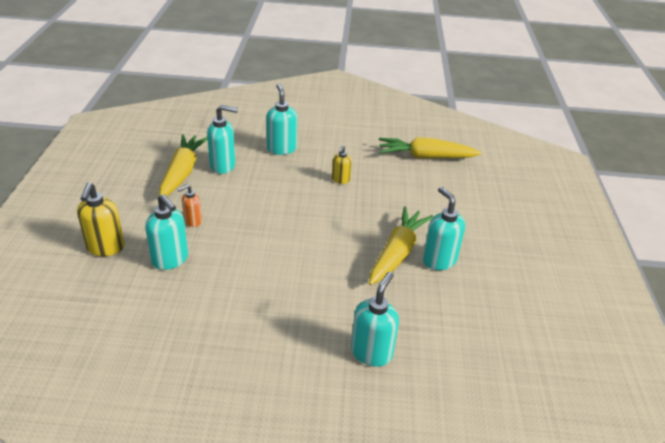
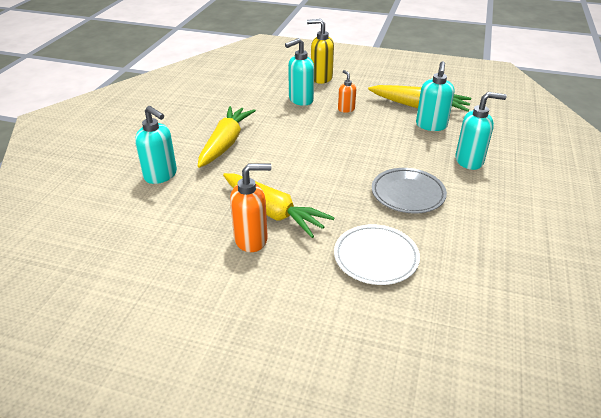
camera: 105 degrees right, 0 degrees up
yellow soap dispenser [332,145,352,184] -> grey plate [372,168,447,214]
yellow carrot [379,137,482,158] -> yellow carrot moved to [197,106,256,168]
turquoise soap dispenser [423,187,465,270] -> orange soap dispenser [230,164,271,252]
none -> white plate [334,224,420,285]

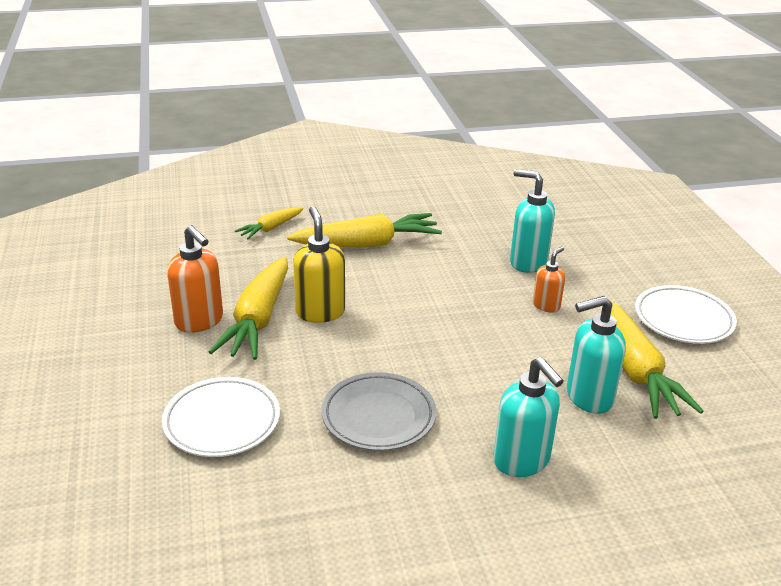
camera: 60 degrees right, 5 degrees down
turquoise soap dispenser [135,106,177,184] -> yellow carrot [235,207,304,239]
yellow soap dispenser [307,19,334,84] -> yellow soap dispenser moved to [293,206,345,323]
none -> white plate [635,285,737,344]

